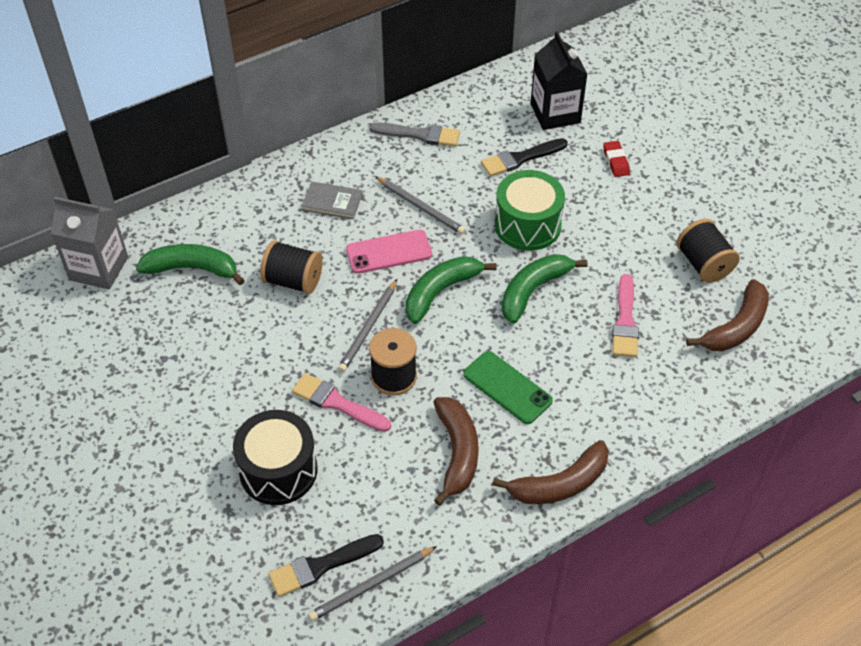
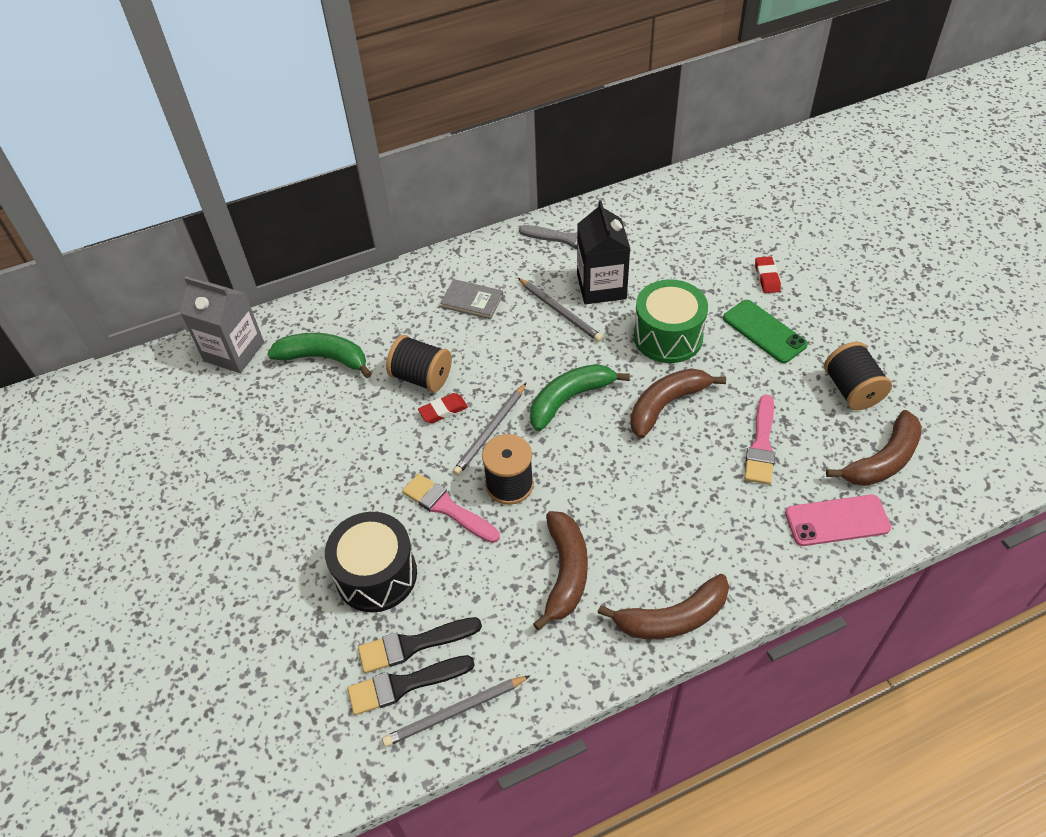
camera: 10 degrees right, 0 degrees up
pink phone [346,230,432,274] -> pink phone moved to [785,495,891,546]
green phone [463,351,553,424] -> green phone moved to [723,300,808,363]
black brush [481,138,568,177] -> black brush moved to [358,617,482,673]
green banana [502,254,588,324] -> brown banana [630,368,726,439]
black carton [531,31,588,130] -> black carton moved to [577,200,630,304]
none -> red eraser [418,393,468,423]

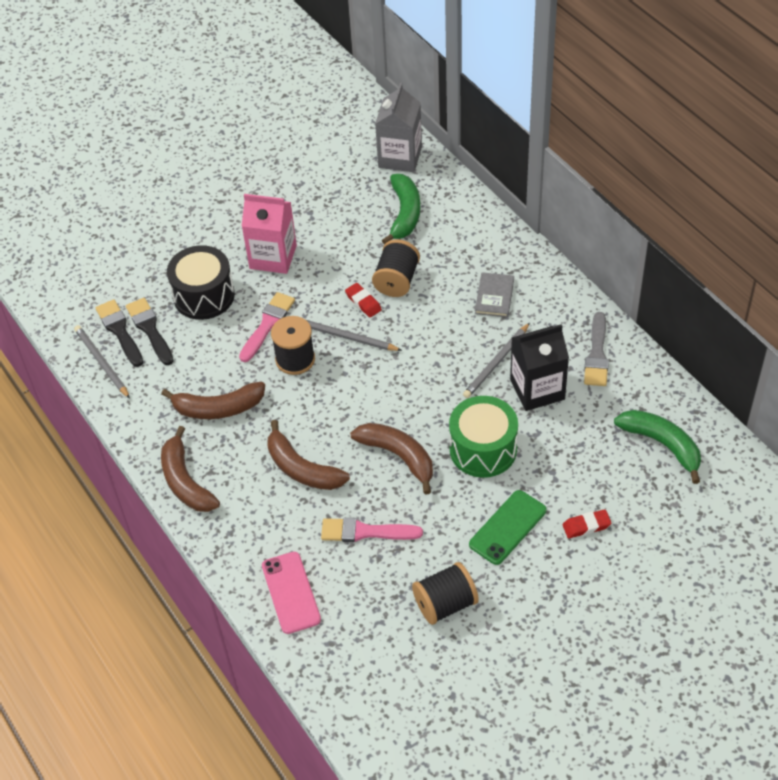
camera: 80 degrees right, 0 degrees up
green banana [530,364,630,431] -> green banana moved to [614,410,701,484]
brown banana [826,410,922,486] -> brown banana moved to [267,420,350,490]
none -> pink carton [242,194,297,274]

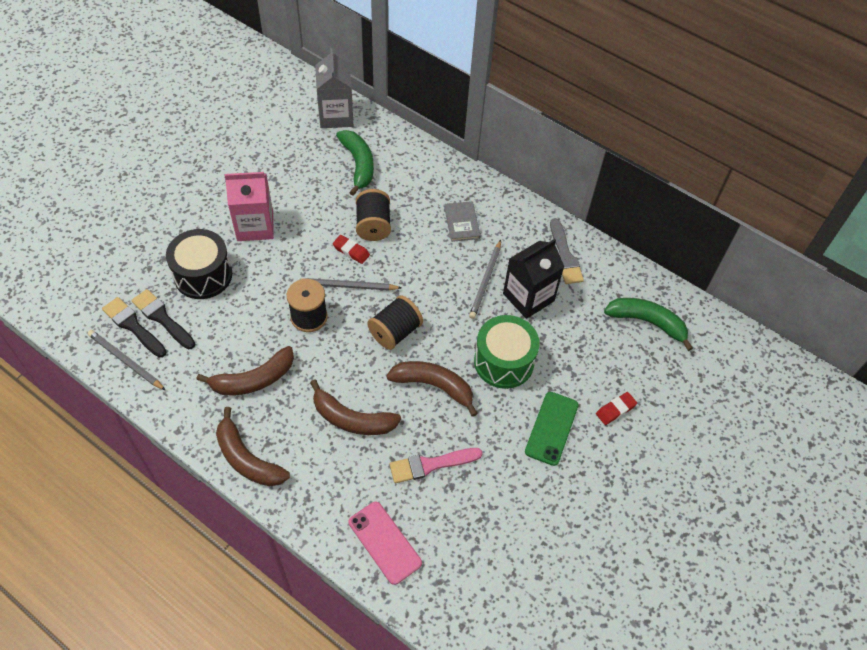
camera: 25 degrees left, 5 degrees up
pink brush [239,292,295,362] -> none
black spool [412,562,479,625] -> black spool moved to [367,295,423,350]

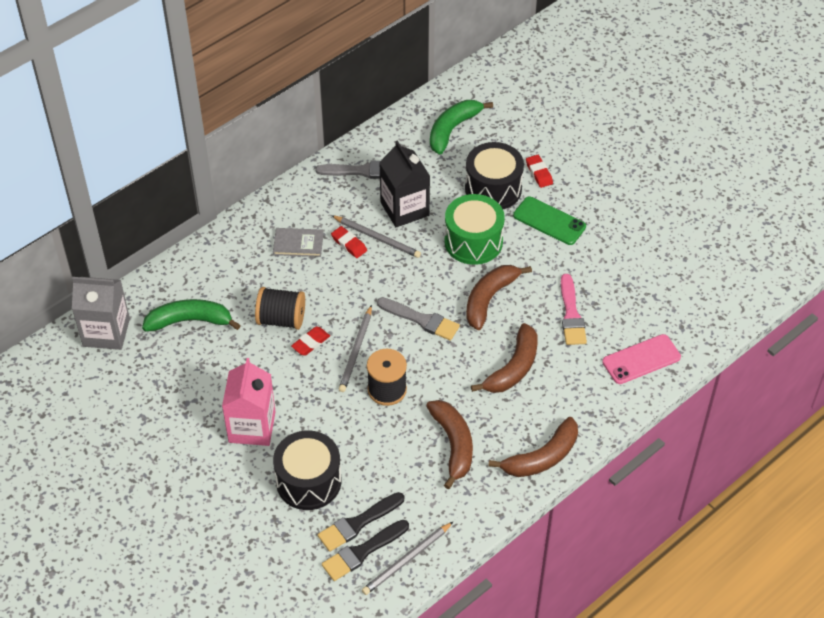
camera: 75 degrees left, 5 degrees down
black spool [367,295,423,350] -> grey brush [377,298,460,341]
none -> red eraser [331,226,367,258]
none -> black drum [465,142,524,209]

